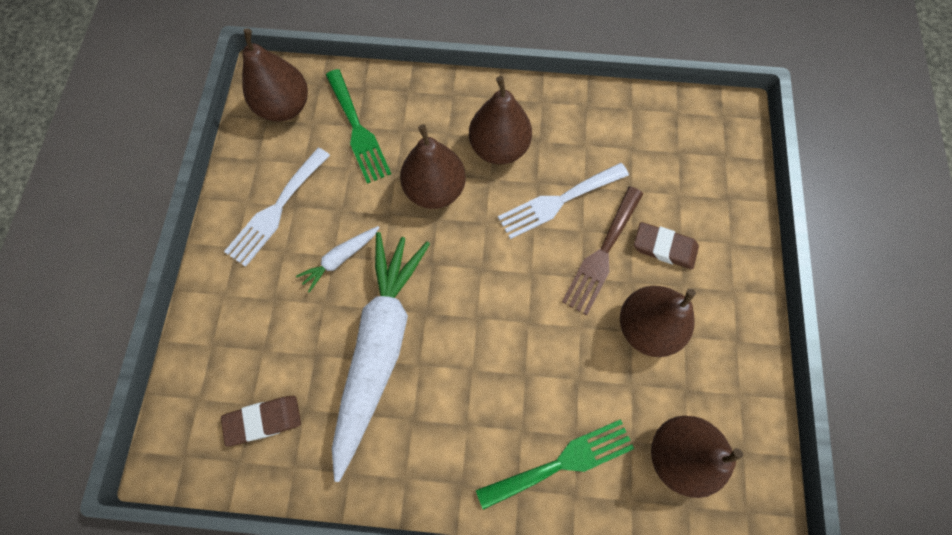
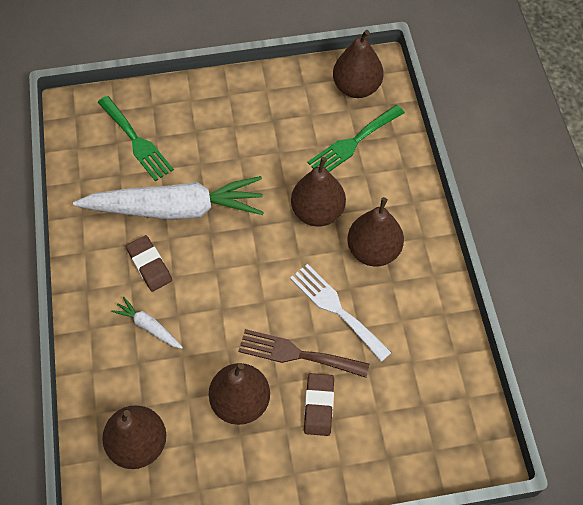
camera: 75 degrees right, 10 degrees down
brown eraser [221,396,301,446] -> brown eraser moved to [126,235,172,292]
white fork [224,147,330,267] -> none
white carrot [296,226,380,293] -> white carrot moved to [111,297,183,349]
green fork [476,419,634,510] -> green fork moved to [98,96,174,181]

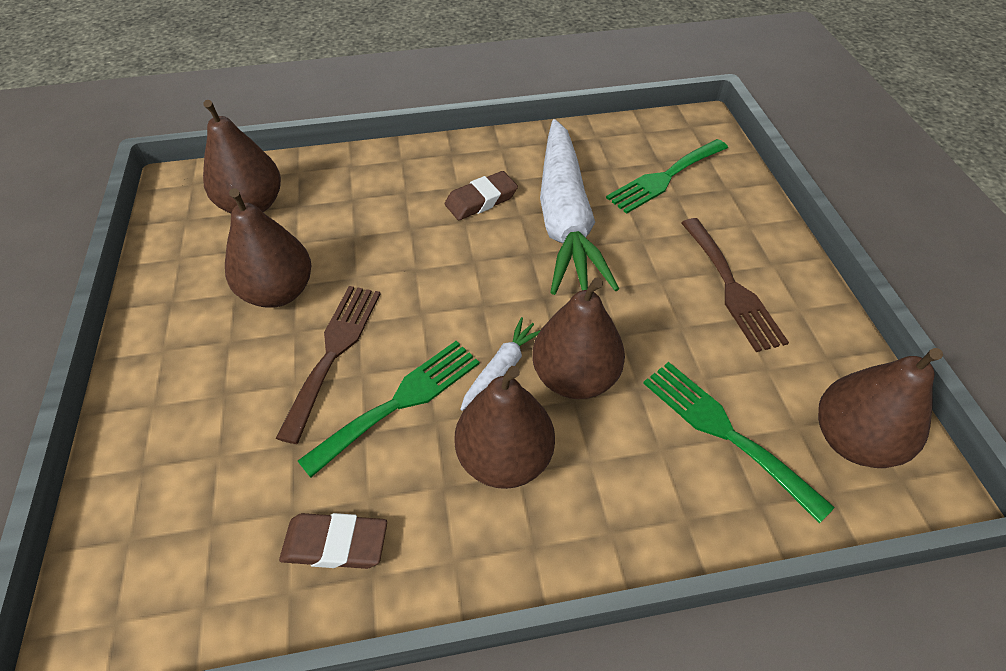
camera: 90 degrees right, 10 degrees down
white carrot [111,297,183,349] -> white carrot moved to [460,317,541,411]
white fork [290,264,392,362] -> green fork [298,341,480,478]
brown eraser [304,373,334,436] -> brown eraser moved to [279,513,387,569]
none -> brown fork [681,218,789,352]

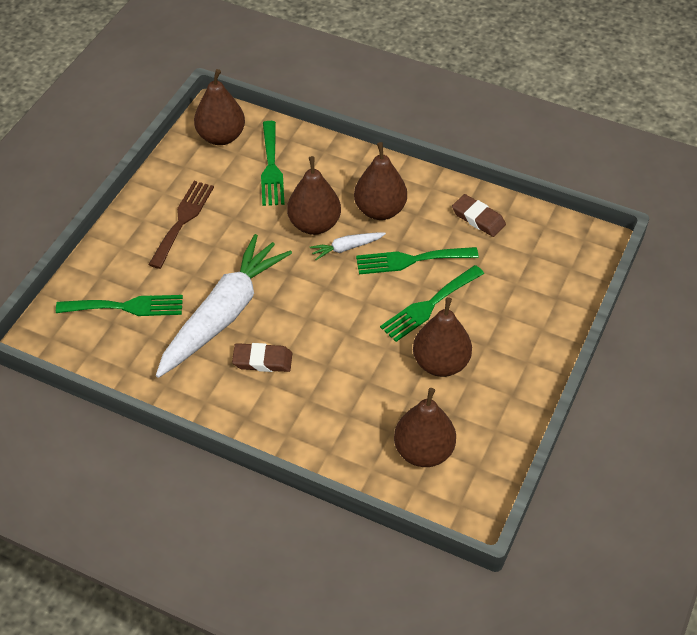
camera: 145 degrees left, 0 degrees up
brown fork [276,286,381,444] -> green fork [380,265,484,342]

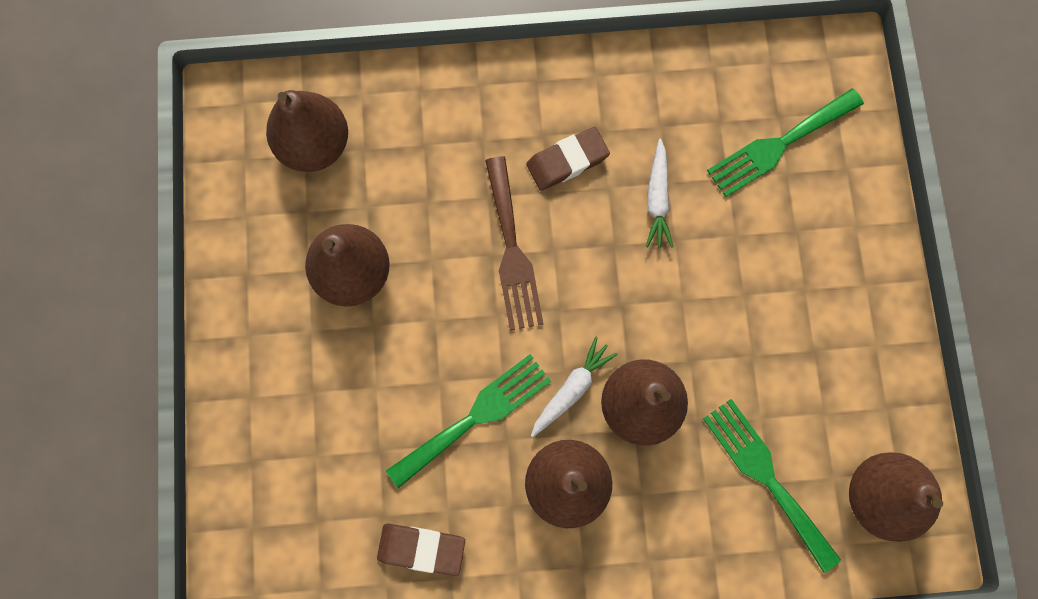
camera: 150 degrees right, 25 degrees up
brown fork [148,181,214,269] -> brown fork moved to [485,156,543,330]
white carrot [156,234,292,378] -> white carrot [646,139,673,248], size x0.41
green fork [380,265,484,342] -> none

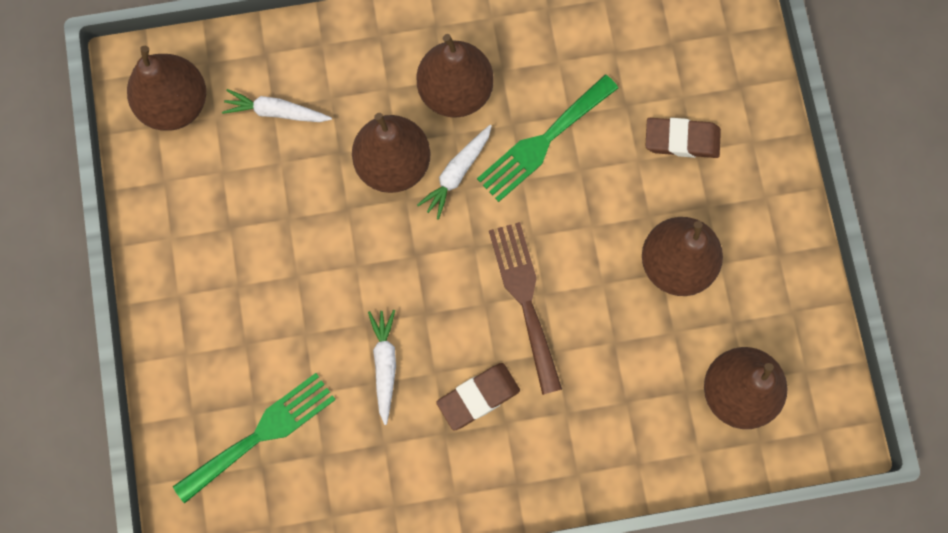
camera: 175 degrees right, 0 degrees up
brown eraser [377,523,465,576] -> brown eraser moved to [645,118,721,158]
green fork [703,399,841,573] -> white carrot [222,89,332,122]

